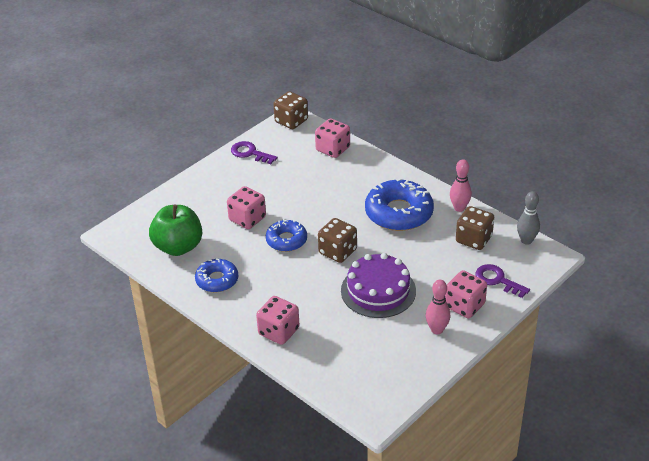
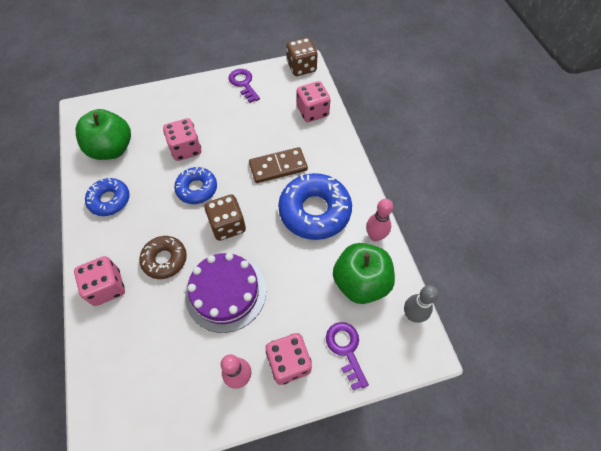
camera: 30 degrees right, 20 degrees up
brown dice [456,206,494,250] -> green apple [333,243,395,304]
none -> brown donut [139,236,187,279]
none -> brown domino [249,147,308,183]

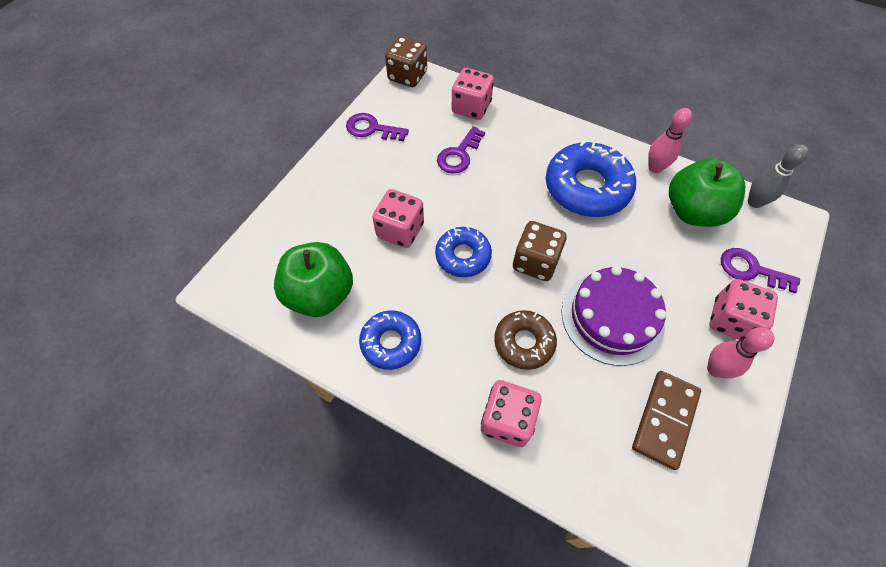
camera: 45 degrees left, 0 degrees up
brown domino [249,147,308,183] -> brown domino moved to [632,371,701,470]
none -> purple key [437,126,485,173]

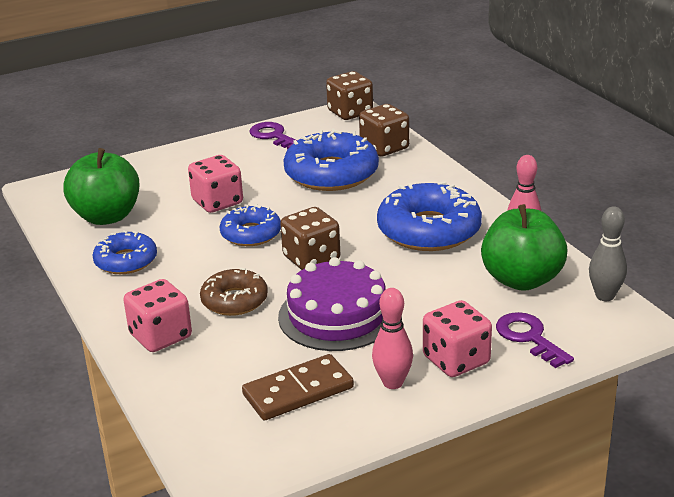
camera: 35 degrees right, 30 degrees down
purple key [437,126,485,173] -> blue donut [283,128,379,191]
pink dice [452,68,494,120] -> brown dice [359,104,409,156]

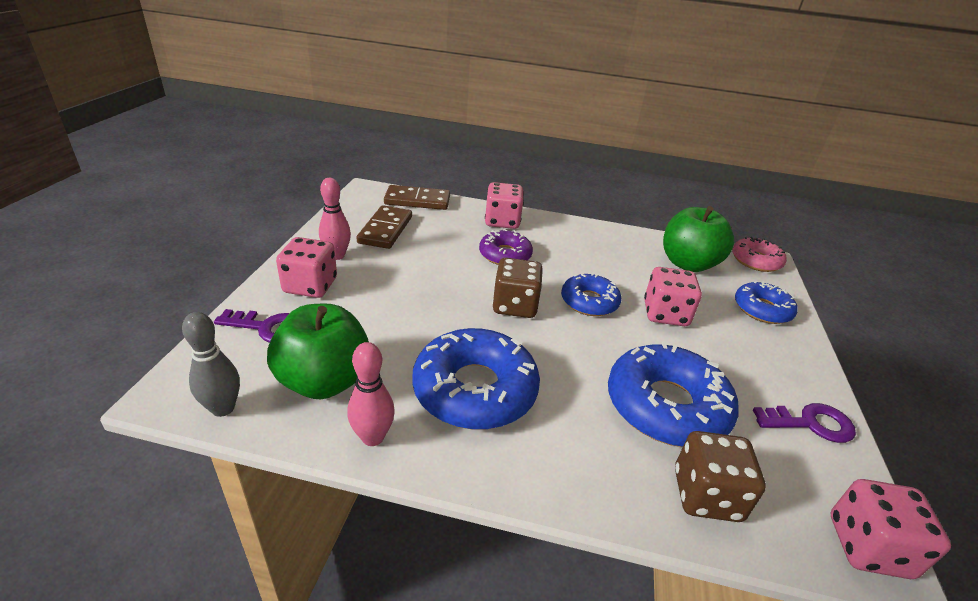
camera: 125 degrees right, 5 degrees up
blue donut [92,230,157,274] -> blue donut moved to [735,281,798,324]
brown donut [200,268,268,316] -> purple donut [479,229,533,265]
purple cake [278,257,386,351] -> none
brown dice [326,71,373,120] -> pink dice [831,479,951,579]
none -> brown domino [384,185,450,210]
none -> pink donut [732,237,787,272]

